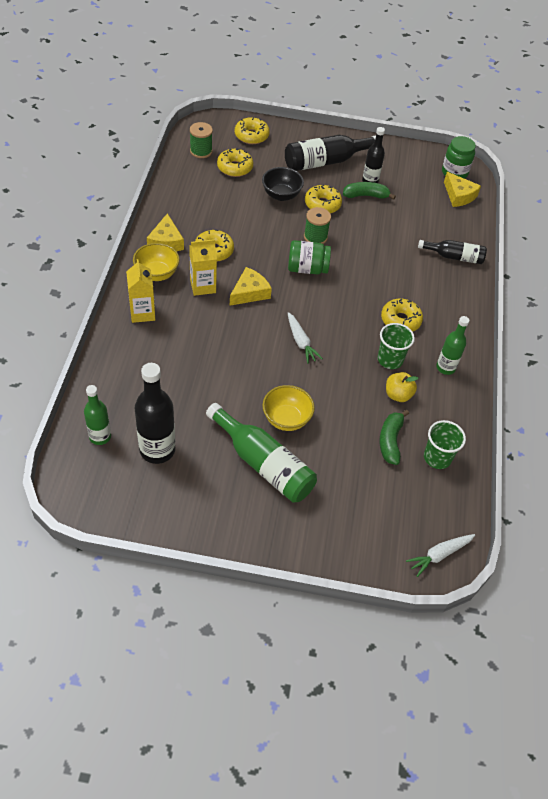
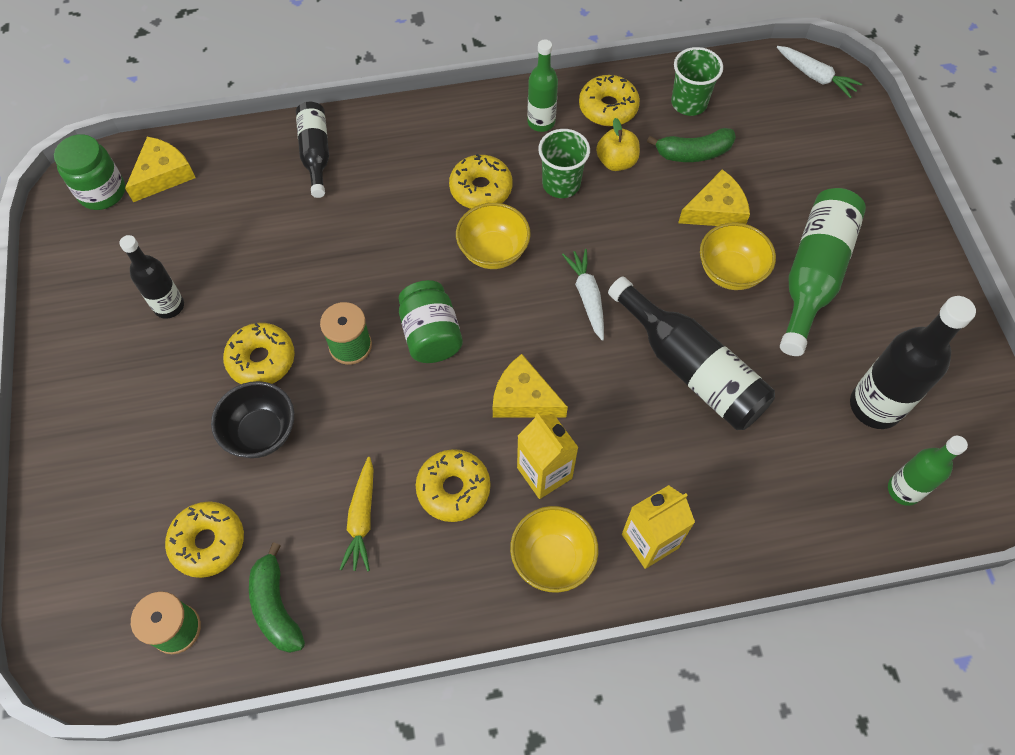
camera: 105 degrees left, 10 degrees up
yellow cheese [147,213,184,251] -> yellow cheese moved to [678,169,750,226]
yellow donut [235,117,270,144] -> yellow donut moved to [579,75,640,126]
black bottle [285,135,376,171] -> black bottle moved to [608,277,775,430]
white carrot [288,312,323,364] -> white carrot turned 60 degrees counterclockwise [562,249,604,341]
green banana [343,182,396,200] -> green banana moved to [249,542,305,653]
none -> yellow carrot [339,457,373,572]
none -> yellow bowl [456,203,531,269]

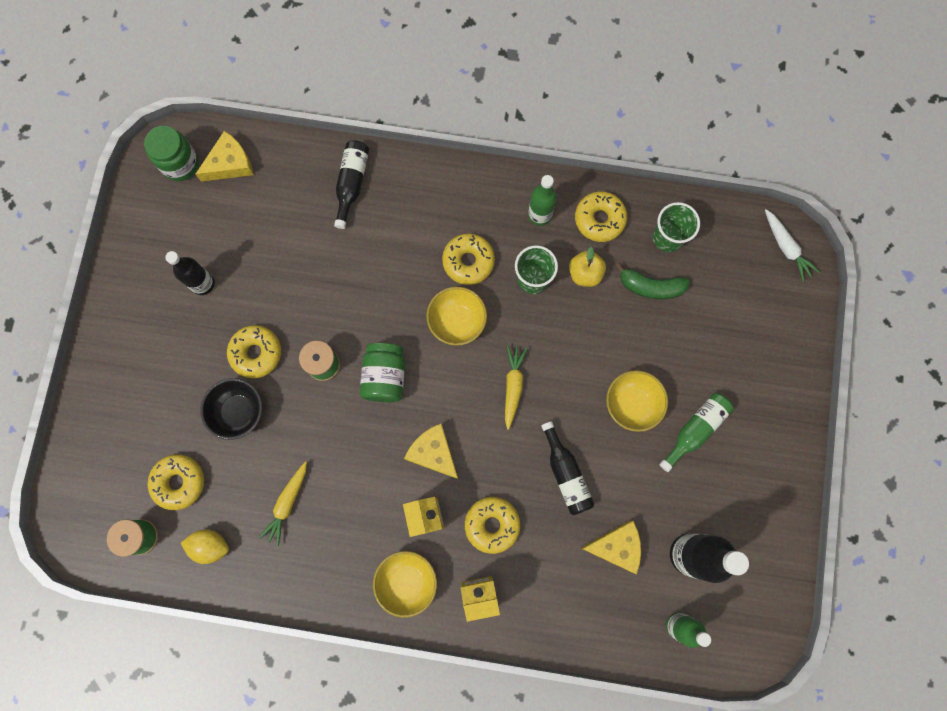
camera: 20 degrees right, 15 degrees up
green banana [249,542,305,653] -> yellow lemon [181,529,229,564]
yellow donut [416,449,490,522] -> yellow donut moved to [465,497,520,554]
white carrot [562,249,604,341] -> yellow carrot [505,345,527,430]
black bottle [608,277,775,430] -> black bottle [541,421,594,515], size x0.62
yellow cheese [678,169,750,226] -> yellow cheese moved to [581,521,641,574]
green bottle [780,188,866,356] -> green bottle [659,393,734,472], size x0.62

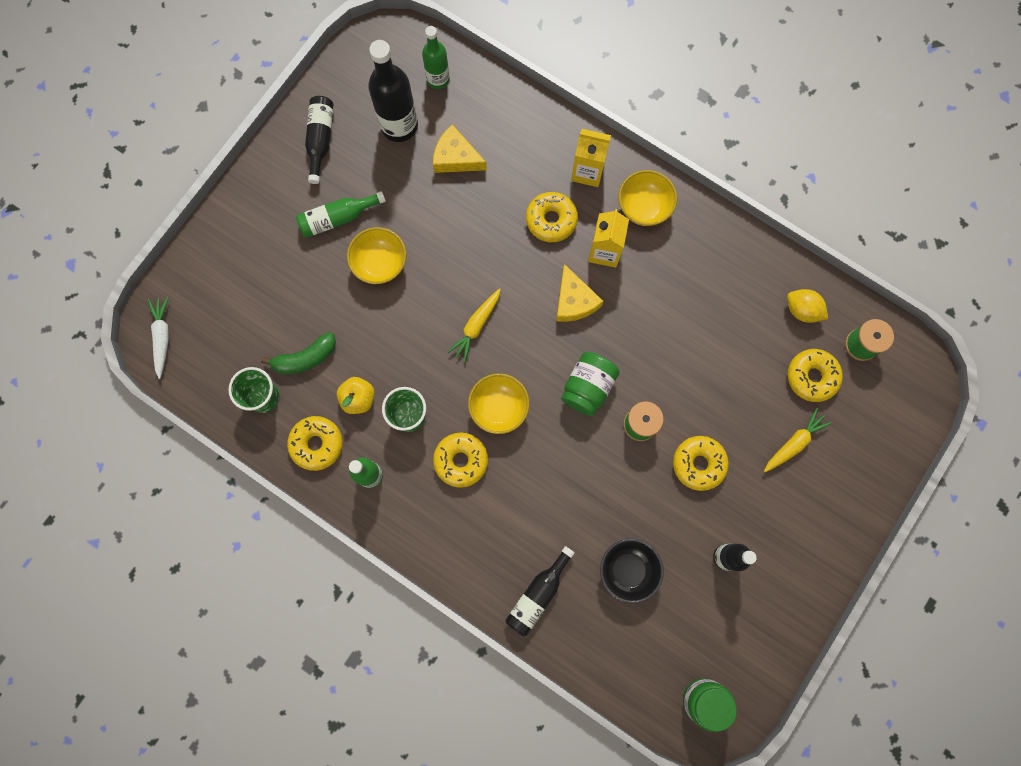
camera: 155 degrees left, 0 degrees up
yellow cheese [195,131,254,182] -> none
black bowl [200,378,262,440] -> black bowl moved to [600,538,664,604]
yellow carrot [259,461,307,546] -> yellow carrot moved to [764,408,832,472]
black bottle [541,421,594,515] -> black bottle moved to [305,96,333,184]
green banana [615,263,690,299] -> green banana turned 120 degrees clockwise [261,332,336,374]

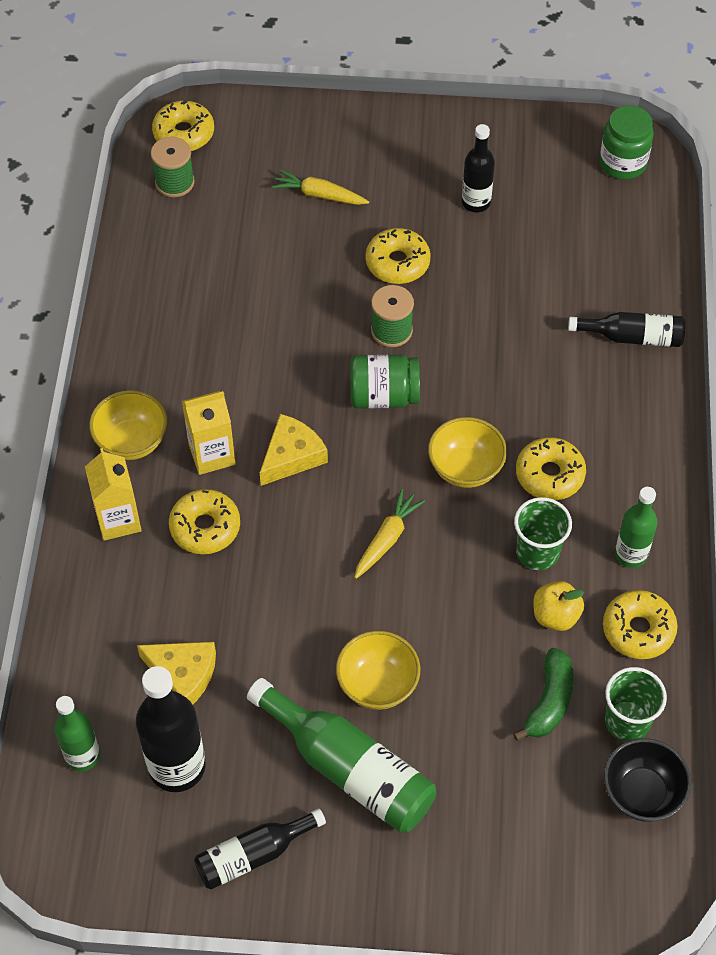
camera: 120 degrees left, 20 degrees down
white carrot [148,297,169,379] -> none
green banana [261,332,336,374] -> green banana turned 75 degrees clockwise [513,648,574,741]
green bottle [296,191,386,238] -> green bottle [247,678,436,833], size x1.62
yellow cheese [433,124,487,173] -> yellow cheese turned 60 degrees counterclockwise [137,642,216,705]
yellow carrot [448,288,501,362] -> yellow carrot turned 60 degrees counterclockwise [354,489,425,579]
black bowl [600,538,664,604] -> black bowl moved to [604,738,692,822]
yellow lemon [787,289,828,323] -> none
yellow donut [788,349,843,402] -> yellow donut moved to [152,100,214,151]

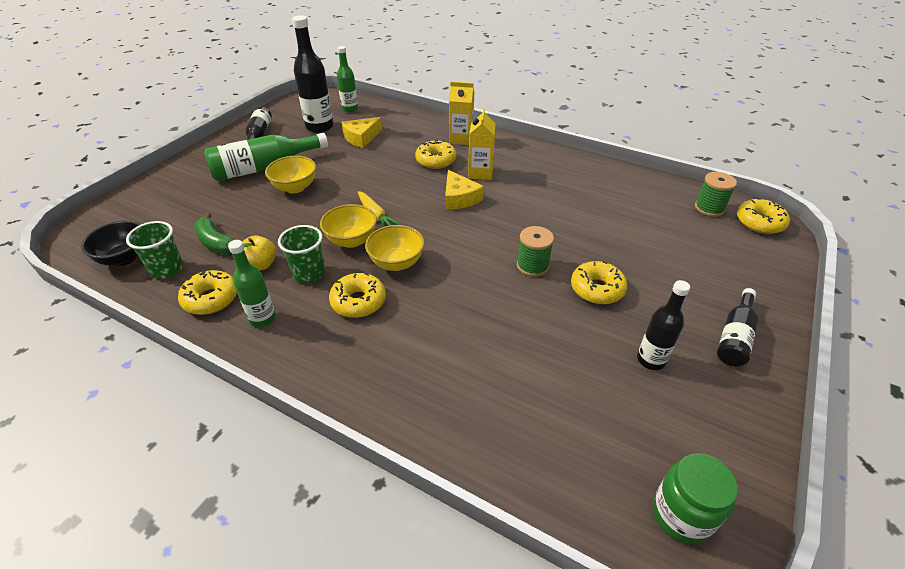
camera: 115 degrees right, 15 degrees down
yellow bowl [89,390,167,460] -> yellow bowl moved to [320,204,377,248]
yellow carrot [271,169,369,205] -> none
green jar [350,354,420,409] -> none
black bottle [568,312,685,347] -> black bottle moved to [717,288,758,367]

